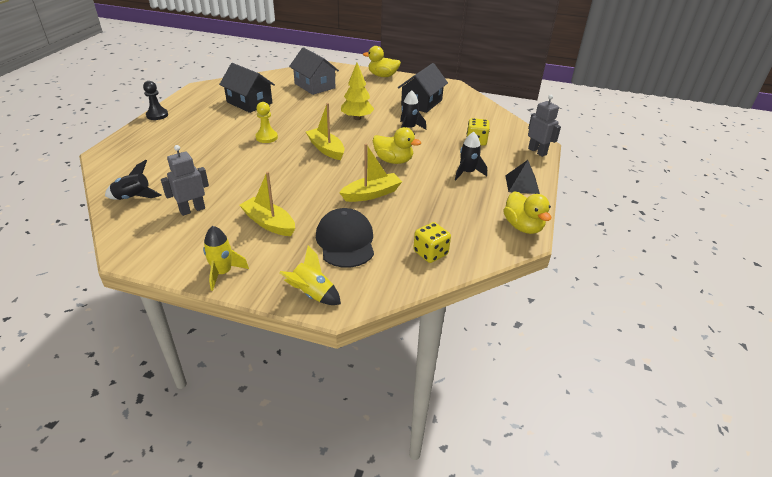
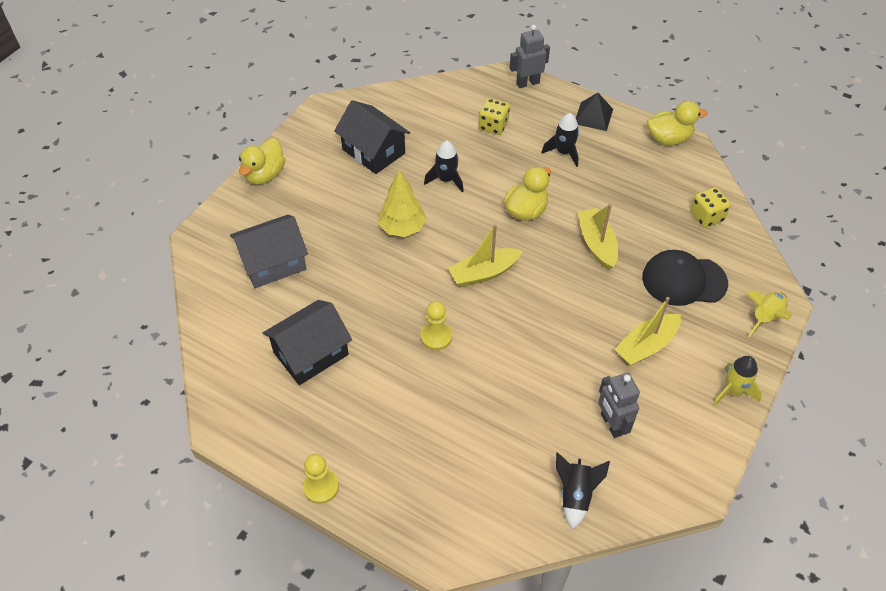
camera: 75 degrees left, 15 degrees up
black pawn [143,81,168,120] -> yellow pawn [303,454,339,504]

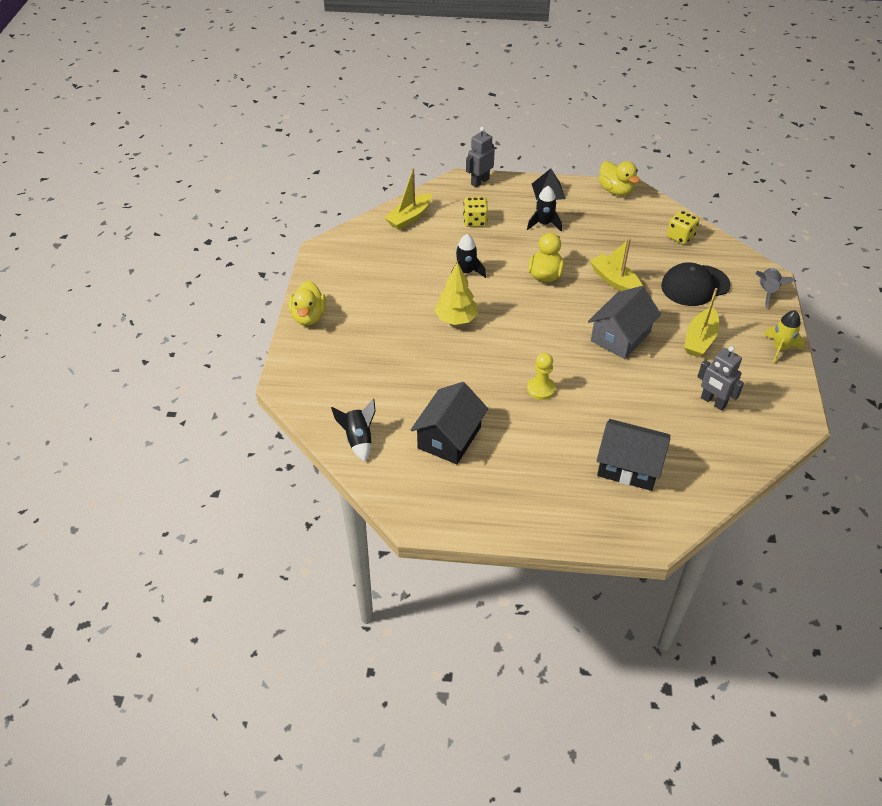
camera: 25 degrees left, 5 degrees down
grey house [230,215,308,288] -> grey house moved to [588,286,661,359]
yellow pawn [303,454,339,504] -> none
black house [334,100,410,174] -> black house moved to [597,419,670,491]
yellow boat [448,224,523,287] -> yellow boat moved to [385,168,432,230]
black rocket [556,452,610,529] -> black rocket moved to [331,399,376,462]
yellow duck [647,101,707,145] -> yellow duck turned 90 degrees clockwise [598,161,640,196]
yellow rocket [747,290,792,337] -> grey rocket [755,268,795,308]

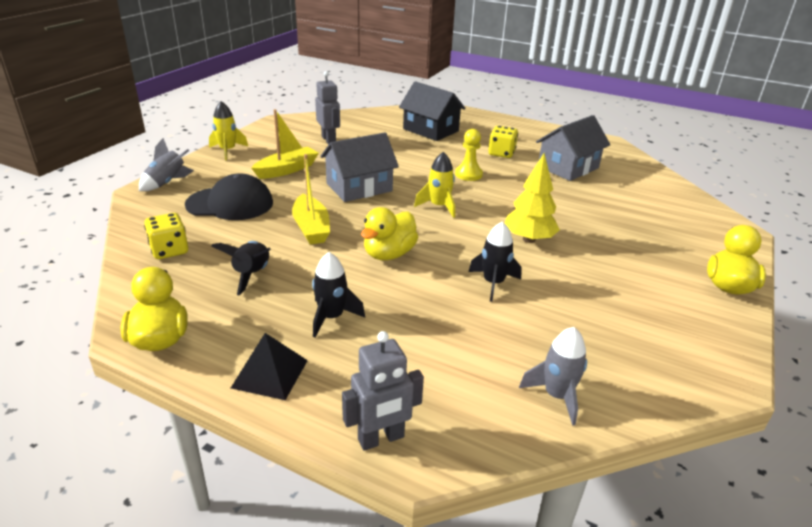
camera: 160 degrees left, 15 degrees down
black rocket [331,399,376,462] -> black rocket moved to [212,241,271,295]
yellow boat [385,168,432,230] -> grey rocket [519,327,587,426]
black house [411,382,488,464] -> grey house [536,115,610,181]
yellow dice [463,197,488,227] -> yellow dice moved to [488,126,518,158]
none -> yellow rocket [414,152,455,218]

